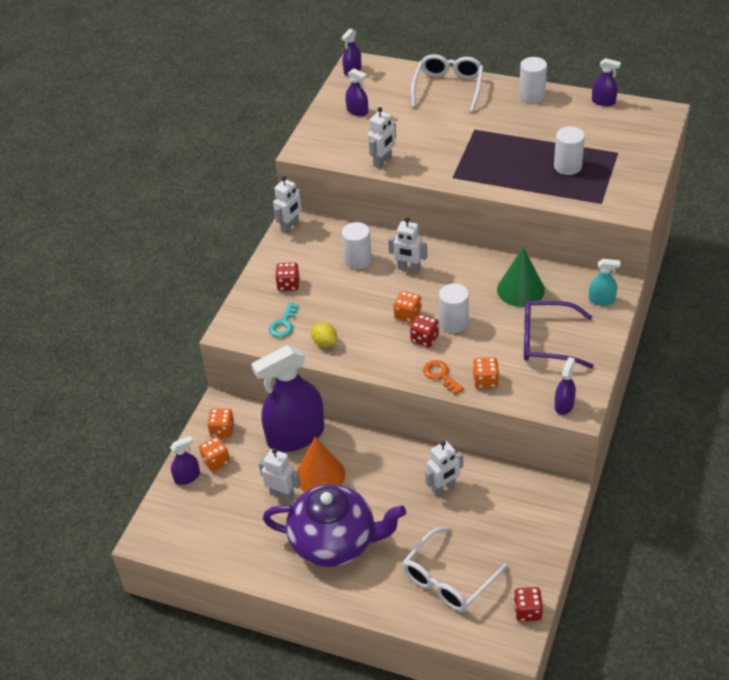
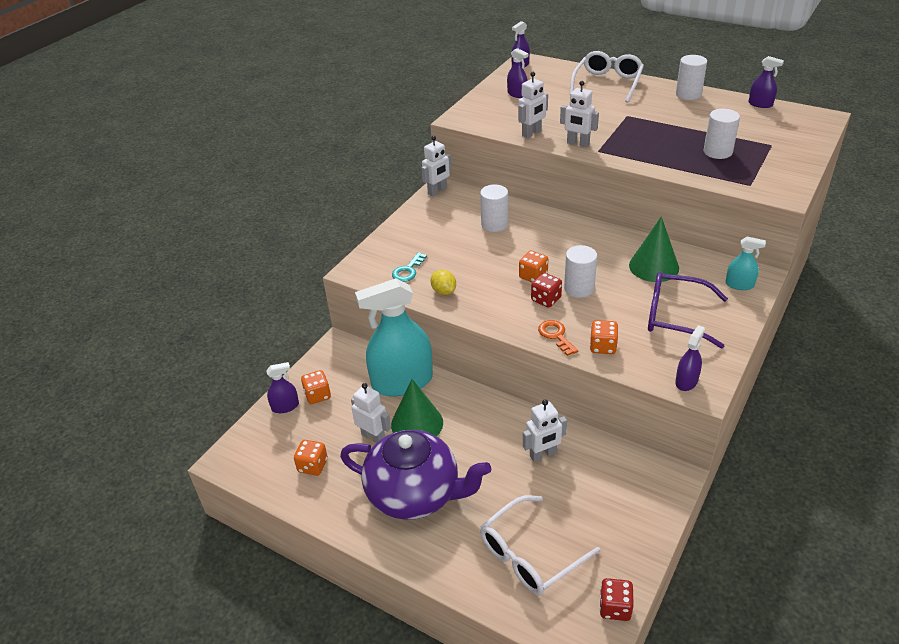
camera: 10 degrees right, 5 degrees down
orange dice [207,408,234,438] -> orange dice moved to [294,440,328,476]
purple spray bottle [251,345,324,452] -> turquoise spray bottle [355,278,433,397]
red dice [275,262,300,291] -> none
orange cone [296,437,345,492] -> green cone [391,379,443,437]
white robot [388,217,427,273] -> white robot moved to [560,81,599,147]

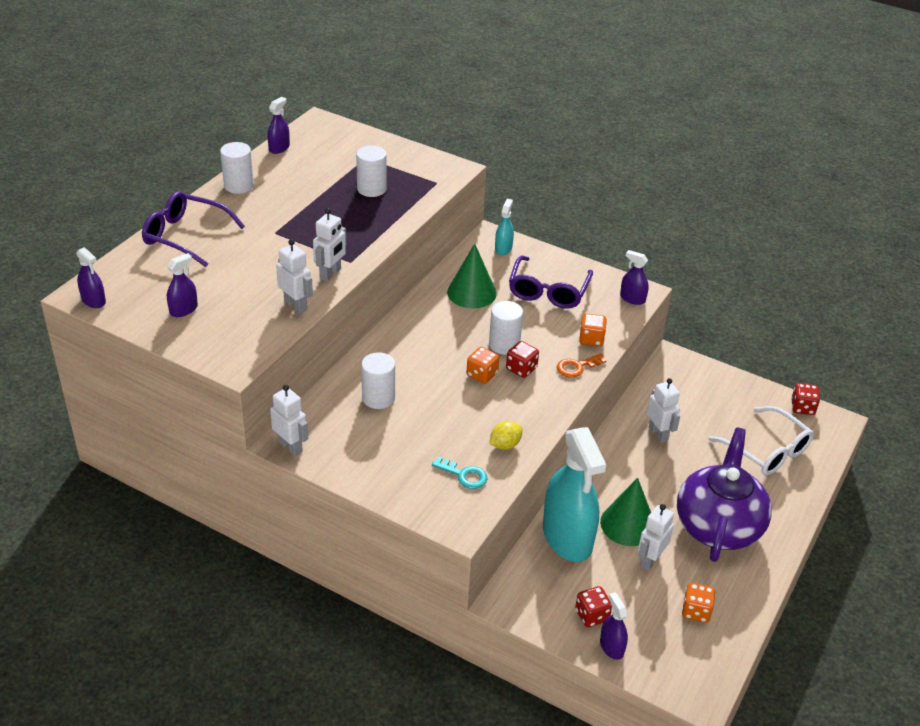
camera: 95 degrees left, 0 degrees up
orange dice [301,370,331,404] -> red dice [575,586,612,627]
white glasses [570,51,644,103] -> purple glasses [142,191,245,267]

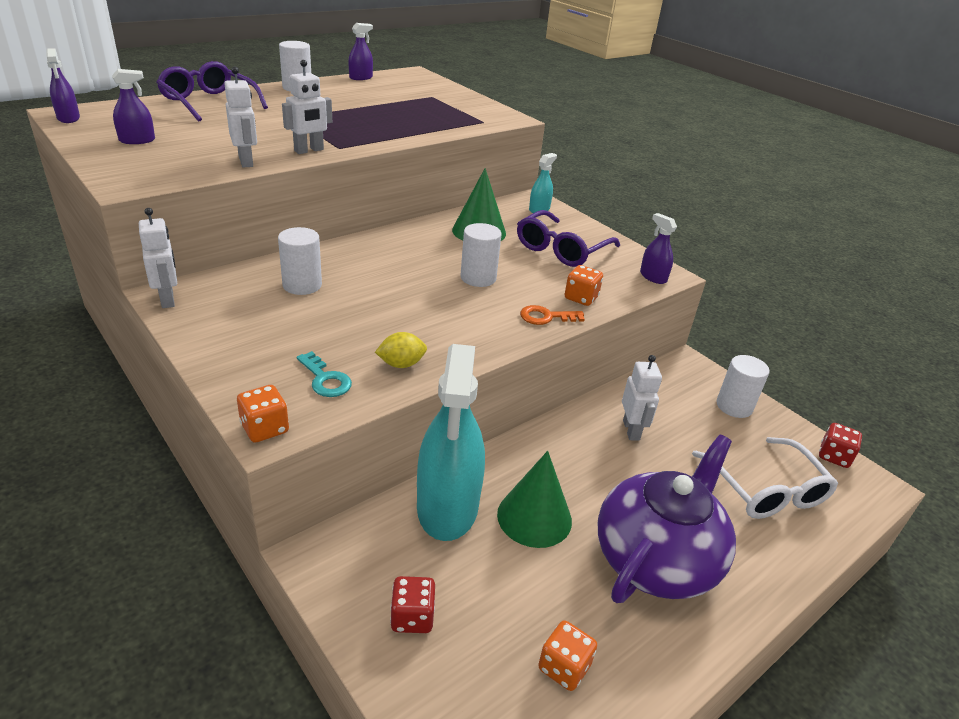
camera: 20 degrees right, 5 degrees down
white cylinder [356,146,386,197] -> white cylinder moved to [716,355,769,418]
orange dice [467,347,499,384] -> orange dice moved to [237,385,289,443]
red dice [506,341,539,378] -> none
purple spray bottle [600,592,628,660] -> none
white robot [638,504,674,571] -> none

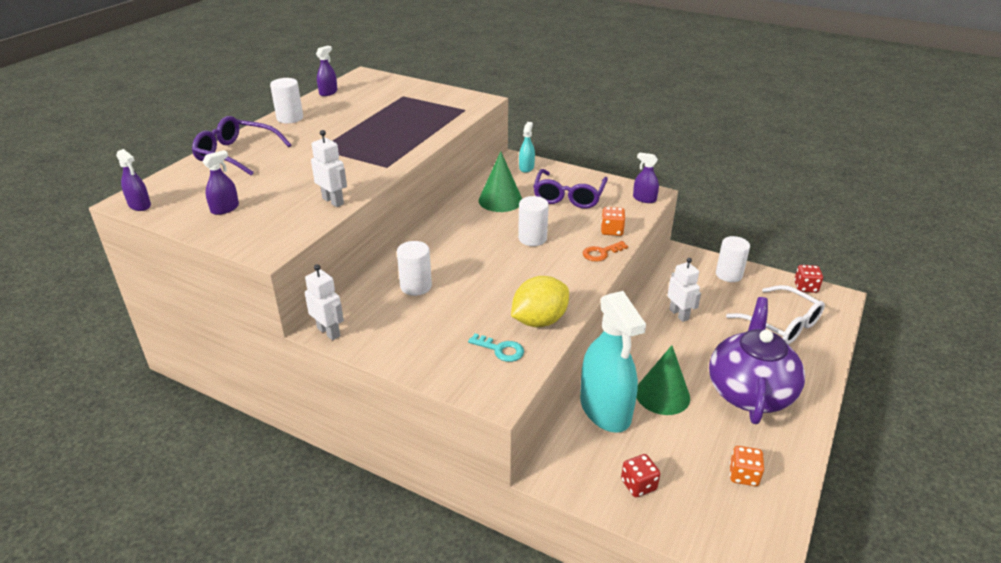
camera: 20 degrees left, 0 degrees up
orange dice [237,385,289,443] -> none
white robot [282,60,332,154] -> none
yellow lemon [375,332,427,368] -> yellow lemon [511,276,569,327], size x1.83

